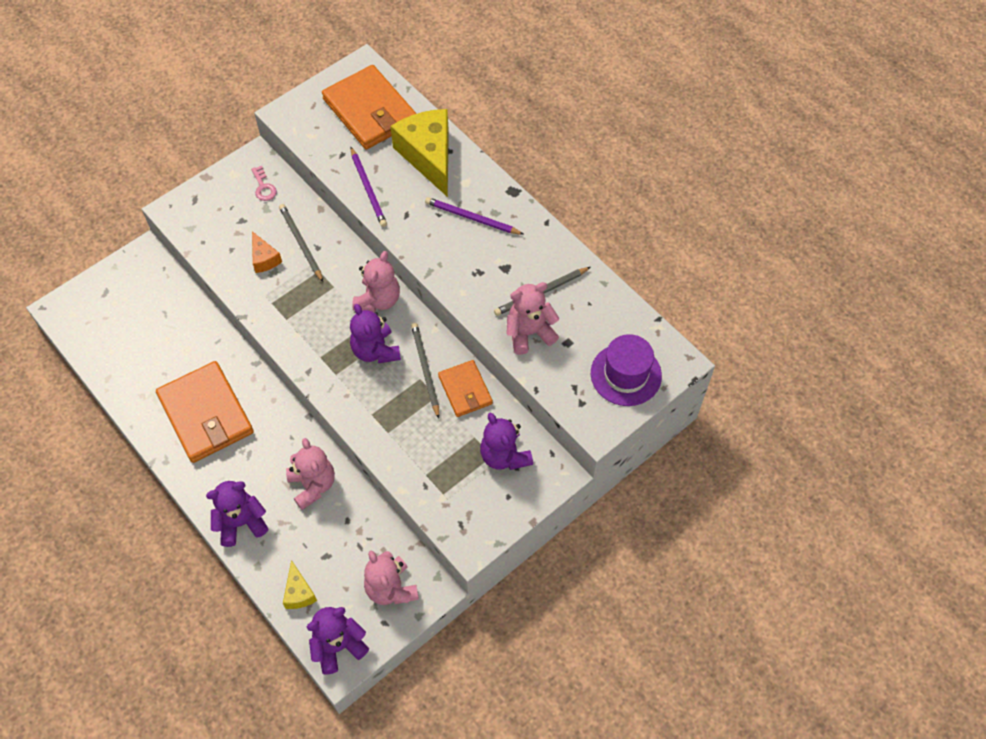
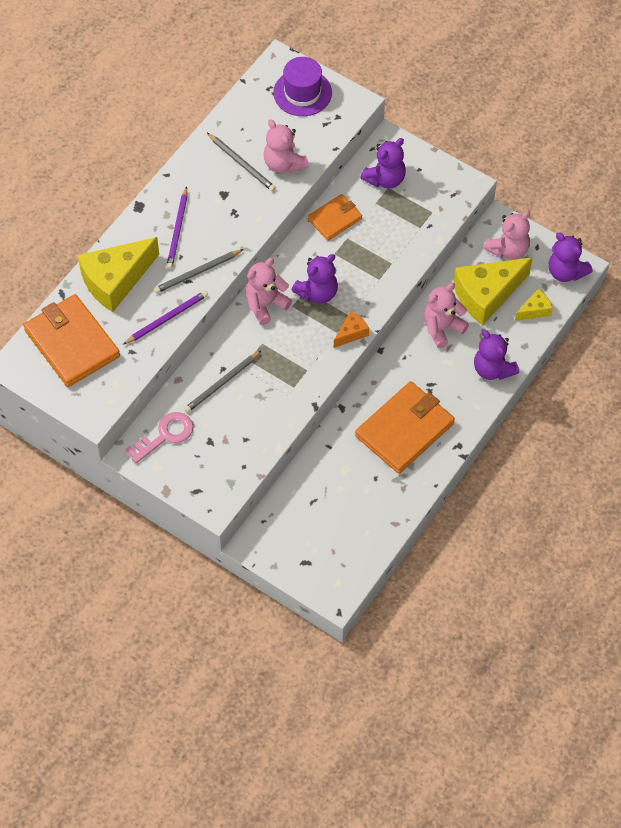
camera: 105 degrees left, 0 degrees up
pink key [251,166,277,201] -> pink key [126,412,193,463], size x1.62
orange cheese [252,231,282,273] -> orange cheese moved to [334,311,369,348]
orange wallet [322,65,416,149] -> orange wallet turned 75 degrees counterclockwise [23,294,120,387]
pink teddy bear [352,251,400,312] -> pink teddy bear turned 45 degrees counterclockwise [245,258,292,325]
grey pencil [411,323,439,419] -> grey pencil moved to [154,249,244,293]
none -> yellow cheese [454,257,533,325]

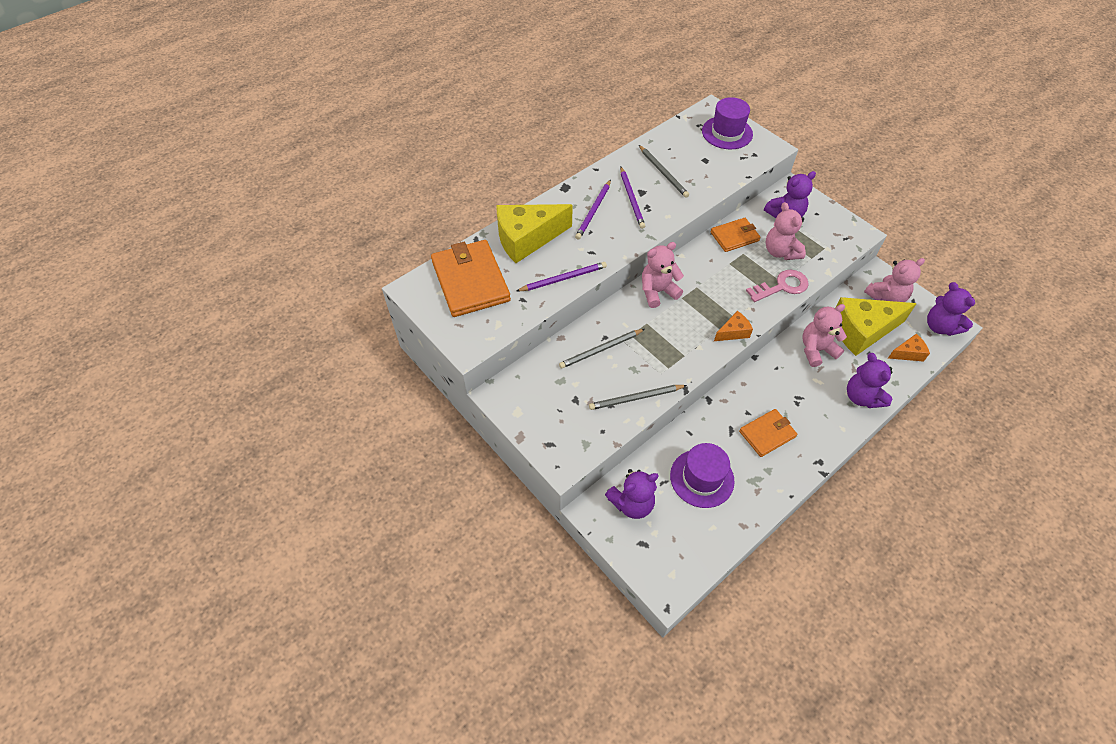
camera: 15 degrees right, 5 degrees down
pink key [126,412,193,463] -> pink key moved to [746,269,809,302]
grey pencil [154,249,244,293] -> grey pencil moved to [589,385,687,410]
pink teddy bear [263,119,309,173] -> pink teddy bear moved to [766,202,806,260]
purple teddy bear [292,254,338,304] -> purple teddy bear moved to [605,469,659,519]
orange wallet [355,381,455,474] -> orange wallet [739,409,797,457], size x0.56
yellow cheese [515,289,553,321] -> orange cheese [888,334,930,362]
none -> purple pencil [620,167,645,229]
none -> purple hat [670,443,735,508]

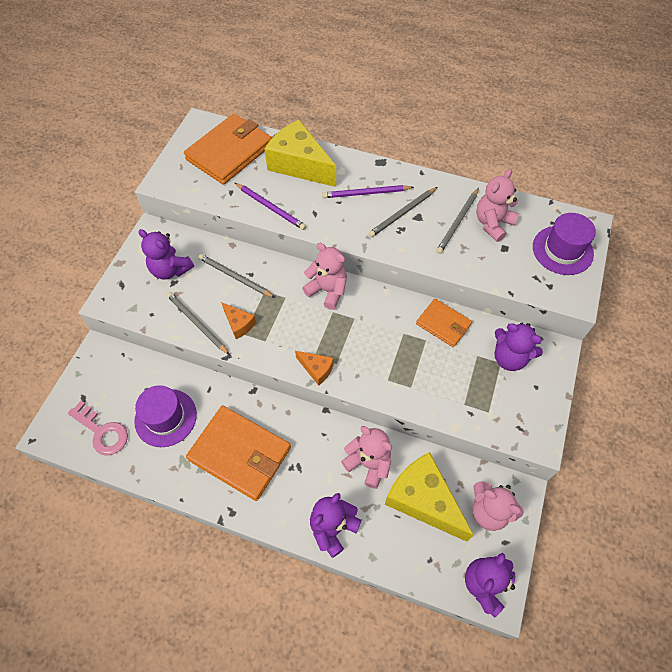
camera: 60 degrees right, 5 degrees up
purple teddy bear [605,469,659,519] -> purple teddy bear moved to [138,229,194,280]
purple pencil [620,167,645,229] -> grey pencil [368,187,437,237]
orange wallet [739,409,797,457] -> orange wallet [186,406,291,501], size x1.77
pink key [746,269,809,302] -> pink key moved to [68,401,128,456]
pink teddy bear [766,202,806,260] -> pink teddy bear moved to [476,169,519,242]
orange cheese [888,334,930,362] -> orange cheese moved to [221,302,256,339]

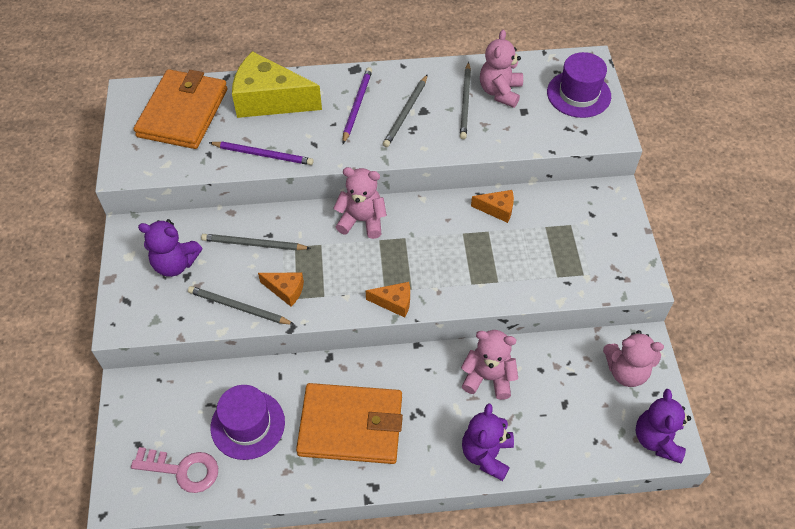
camera: 25 degrees left, 5 degrees down
purple pencil [322,185,414,198] -> purple pencil turned 135 degrees clockwise [342,67,372,144]
yellow cheese [385,452,474,542] -> none
orange wallet [416,299,472,347] -> orange cheese [471,190,514,223]
purple teddy bear [494,323,543,371] -> none

